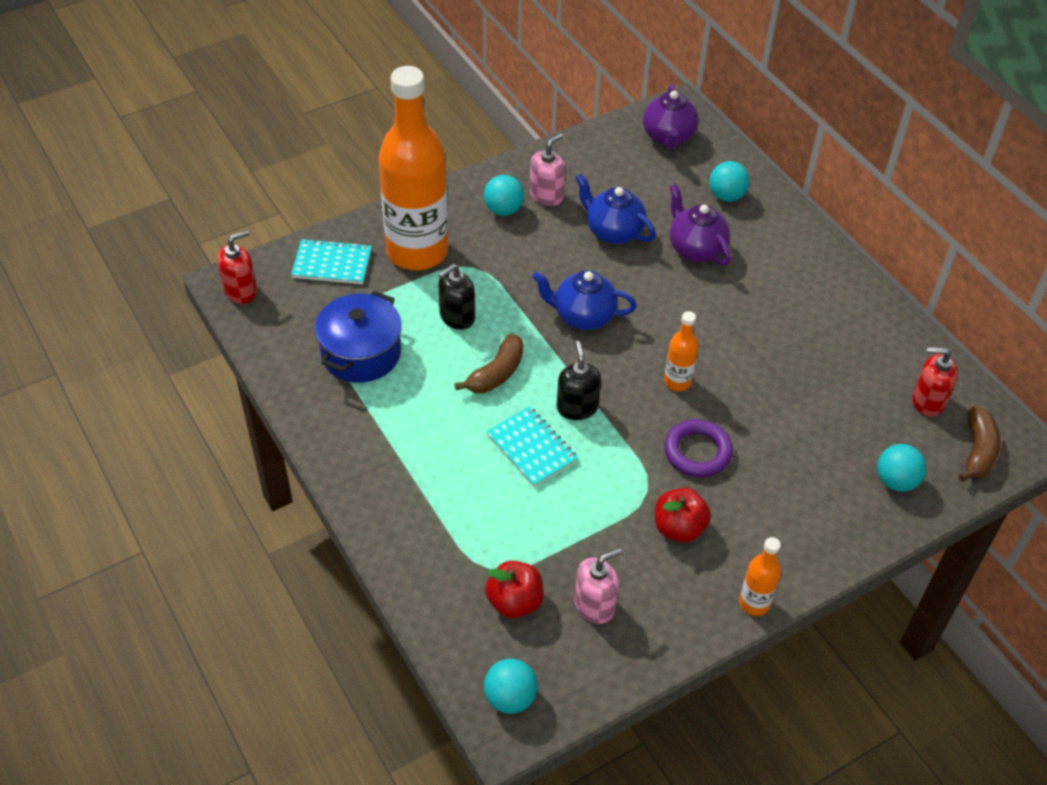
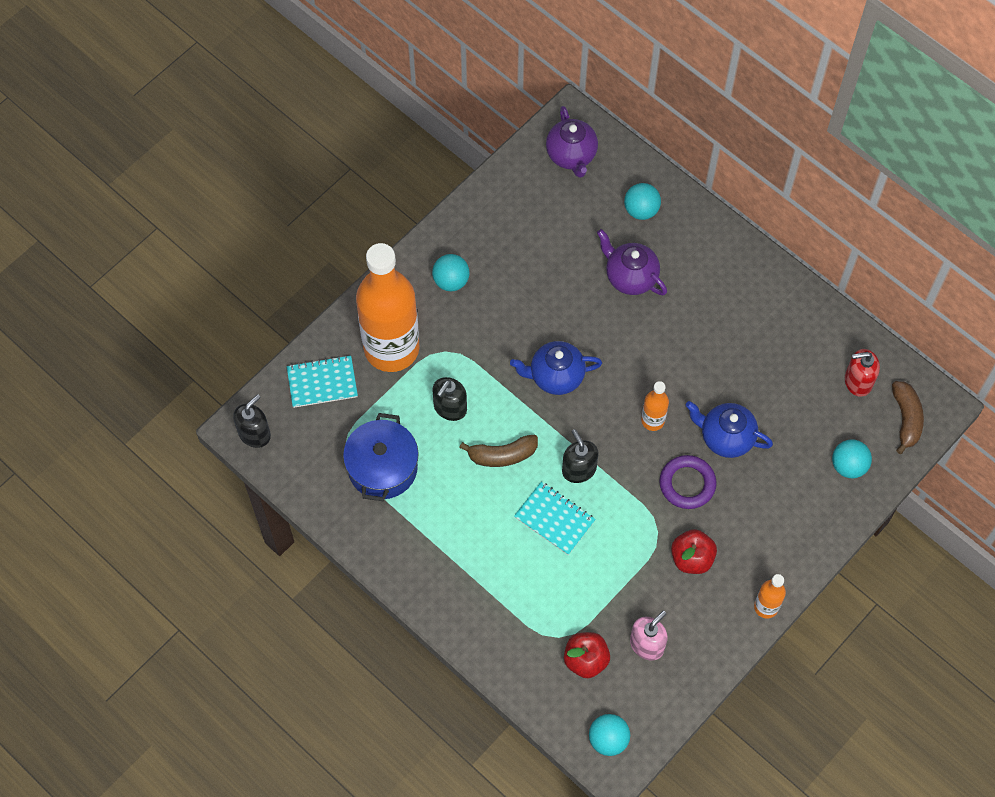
camera: 15 degrees left, 15 degrees up
red soap dispenser [217,230,257,304] -> black soap dispenser [233,394,271,448]
brown banana [455,333,524,393] -> brown banana turned 60 degrees clockwise [459,434,538,467]
pink soap dispenser [530,134,565,206] -> none
blue teapot [575,173,656,244] -> blue teapot moved to [686,401,773,458]

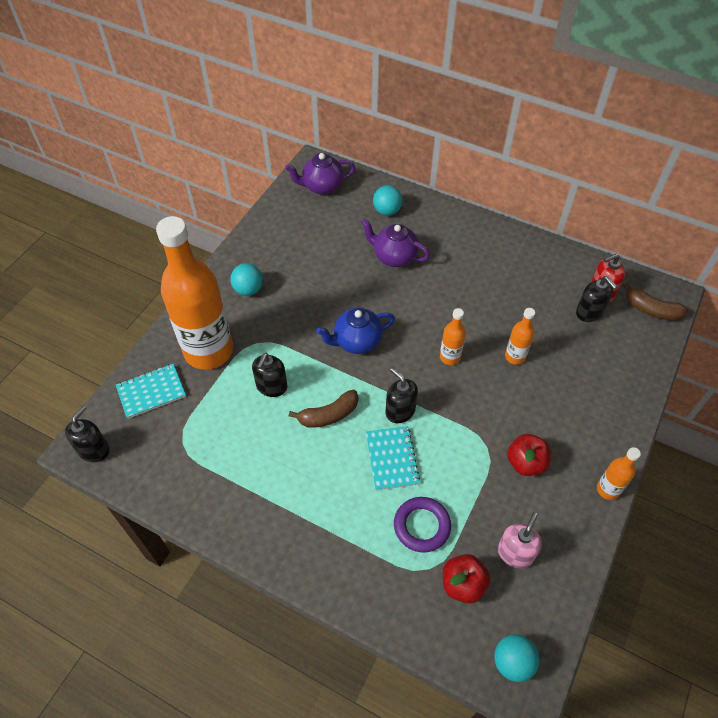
camera: 15 degrees left, 10 degrees down
blue pot [343,413,419,501] -> none
turquoise notebook [514,482,596,555] -> turquoise notebook turned 60 degrees clockwise [366,426,420,490]
purple teapot [546,106,598,178] -> purple teapot turned 105 degrees clockwise [285,153,355,195]
purple ring [659,455,717,509] -> purple ring moved to [394,497,451,552]
blue teapot [686,401,773,458] -> orange bottle [505,308,535,365]
turquoise ball [832,439,872,478] -> none
brown banana [892,381,924,454] -> brown banana turned 135 degrees clockwise [623,283,688,320]
none -> black soap dispenser [576,276,617,322]

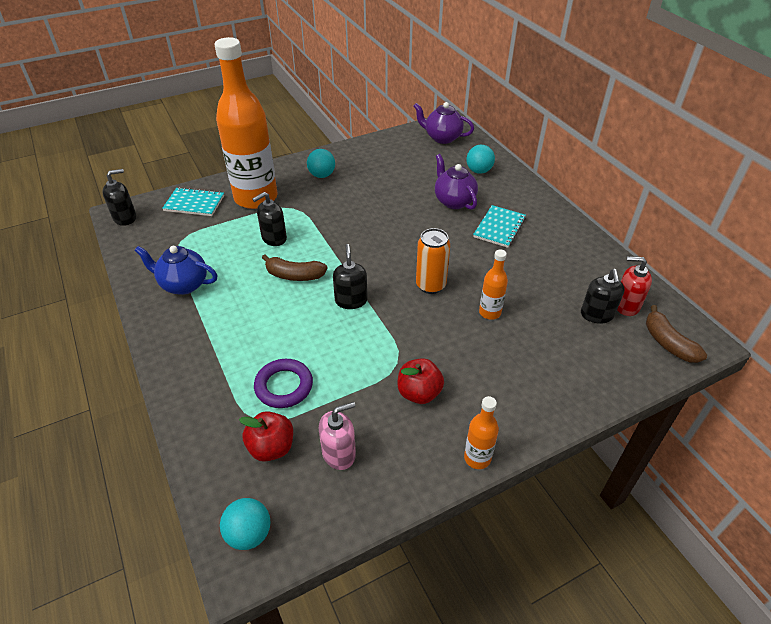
camera: 35 degrees right, 10 degrees down
blue teapot [316,308,395,354] -> blue teapot moved to [134,246,217,295]
turquoise notebook [366,426,420,490] -> turquoise notebook moved to [473,205,526,248]
orange bottle [440,308,466,365] -> orange can [416,228,450,294]

